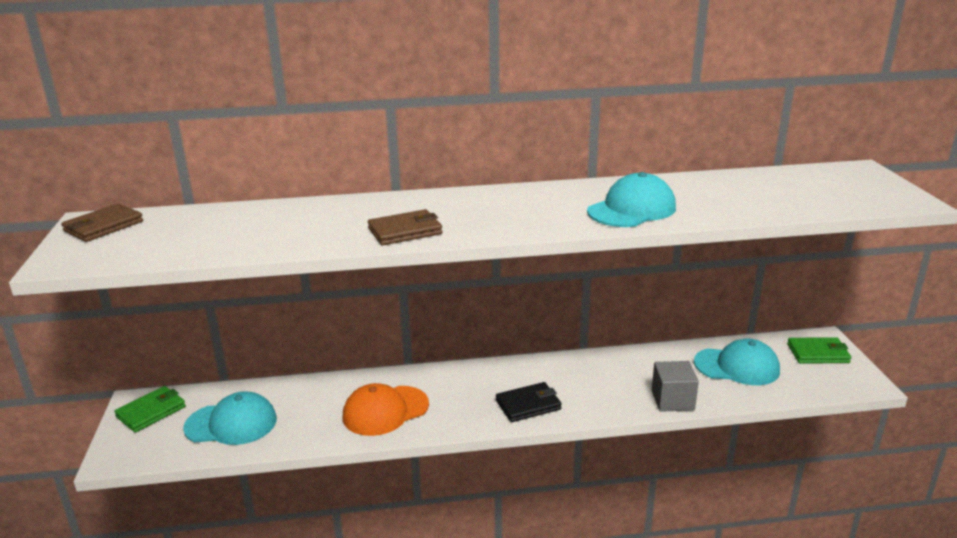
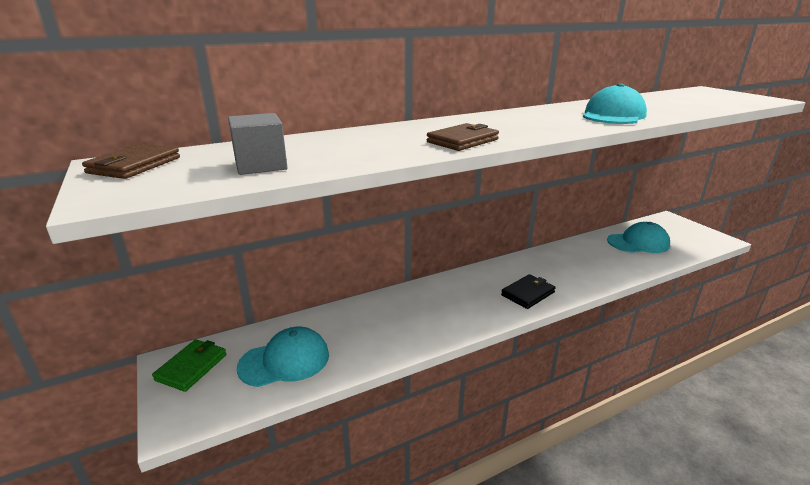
camera: 20 degrees left, 0 degrees up
orange cap [343,383,429,436] -> none
grey cube [652,361,699,412] -> grey cube moved to [228,113,288,175]
green wallet [787,337,851,364] -> none

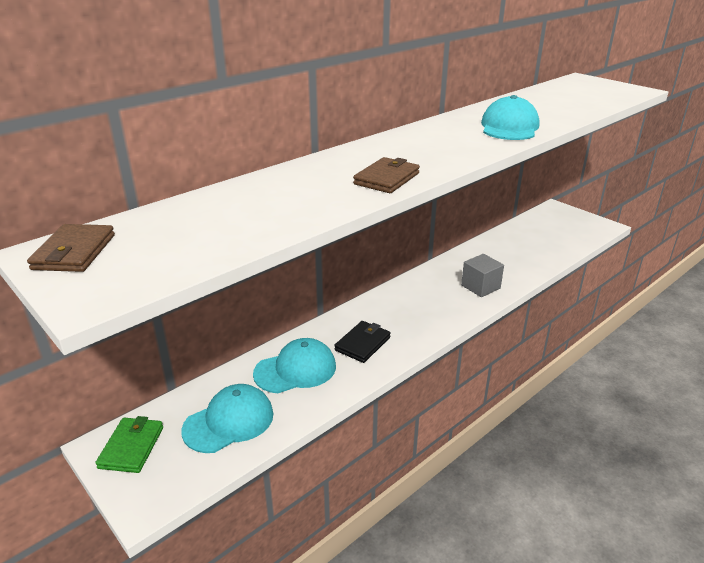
camera: 15 degrees left, 5 degrees up
grey cube [228,113,288,175] -> grey cube moved to [461,254,504,297]
black wallet [501,274,555,309] -> black wallet moved to [334,321,391,363]
turquoise cap [607,221,670,253] -> turquoise cap moved to [253,338,336,393]

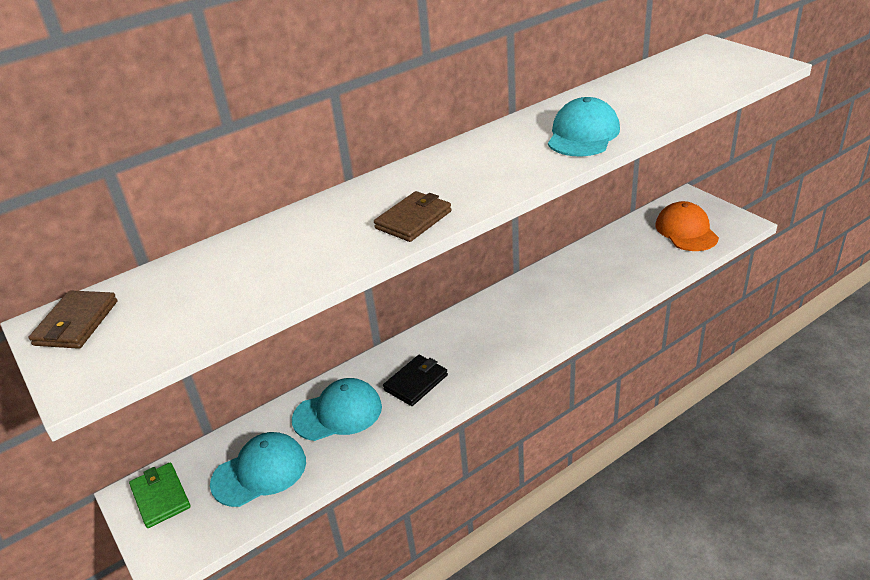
camera: 10 degrees right, 5 degrees up
green wallet [95,416,163,473] -> green wallet turned 45 degrees counterclockwise [129,462,191,528]
grey cube [461,254,504,297] -> none
none -> orange cap [655,201,719,251]

